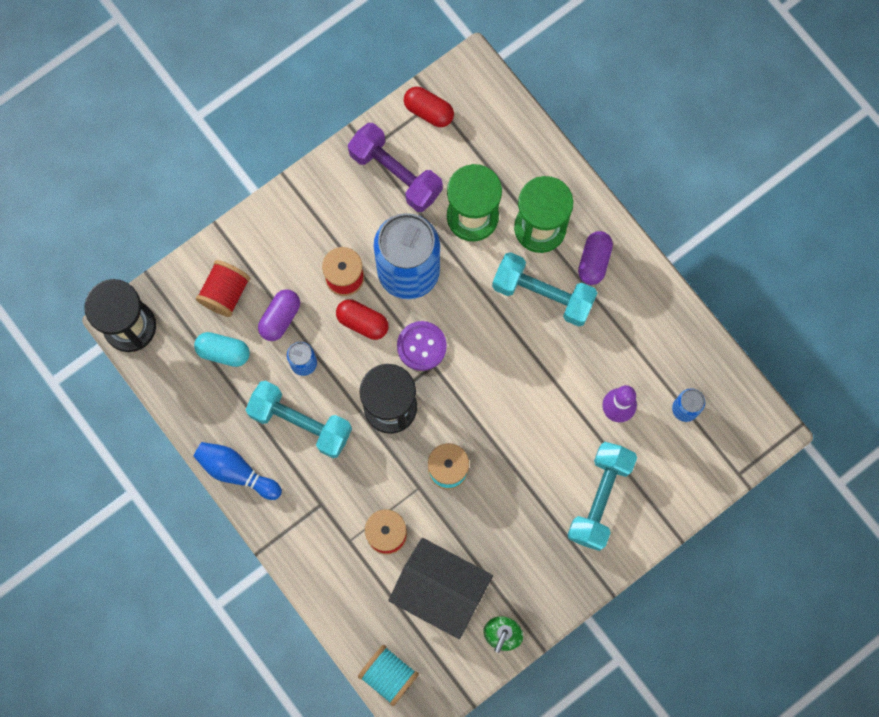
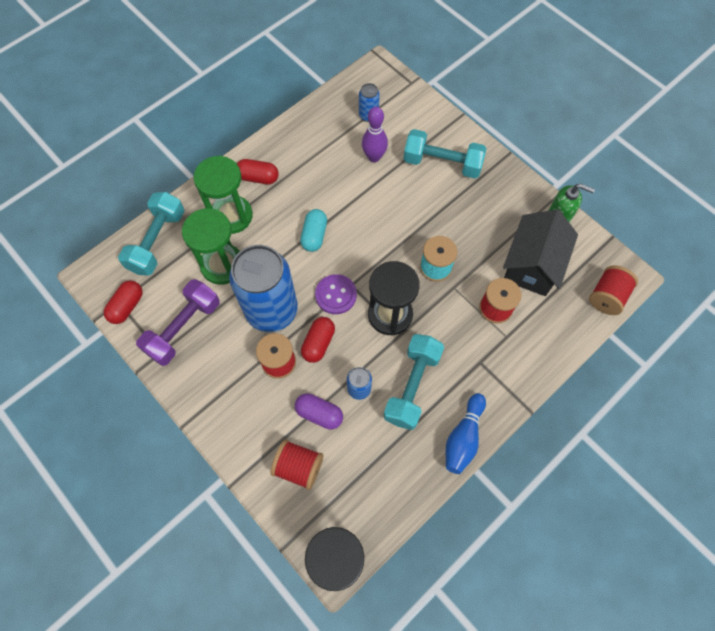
camera: 95 degrees left, 10 degrees down
turquoise capsule [194,332,250,367] -> turquoise capsule moved to [300,209,327,252]
turquoise spool [358,645,419,706] -> red spool [589,265,638,315]
turquoise dumbbell [492,252,597,327] -> turquoise dumbbell moved to [118,192,185,276]
purple capsule [578,231,613,285] -> red capsule [237,159,279,184]

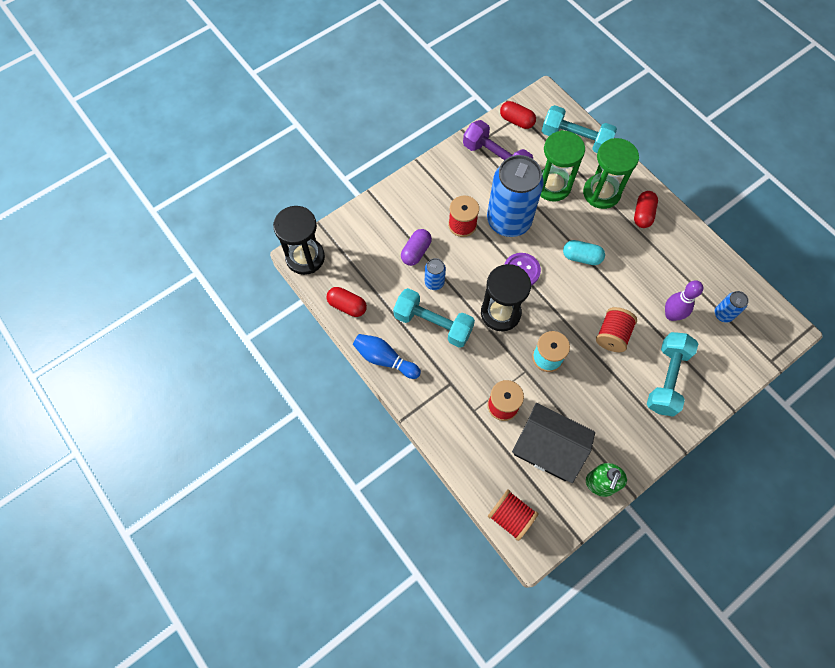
camera: 95 degrees right, 0 degrees up
red spool [271,440,323,490] -> red spool moved to [596,307,637,352]
red capsule [301,317,335,363] -> red capsule moved to [326,287,367,317]

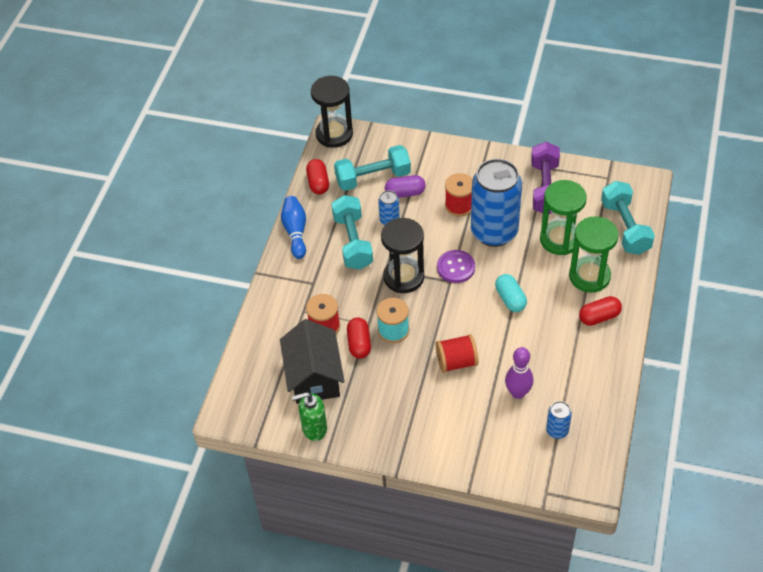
camera: 55 degrees right, 15 degrees down
red spool [488,489,539,541] -> none
red capsule [500,101,536,129] -> red capsule moved to [347,317,371,359]
turquoise dumbbell [647,332,698,417] -> turquoise dumbbell moved to [334,145,411,191]

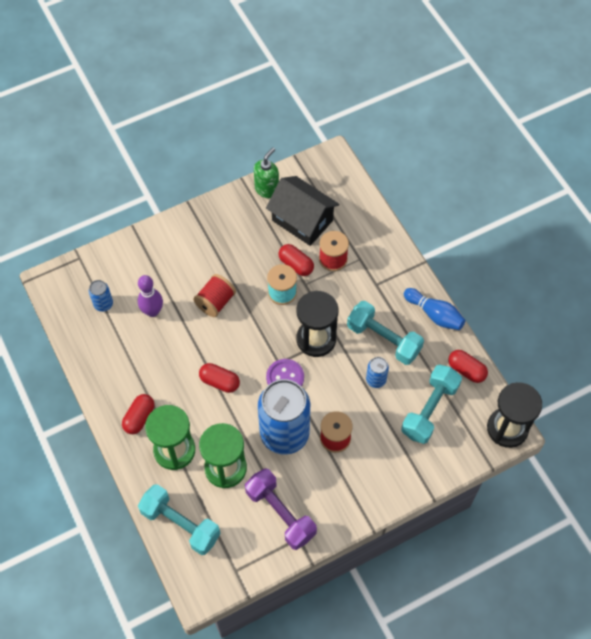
camera: 135 degrees right, 10 degrees up
purple capsule [385,175,426,198] -> none
turquoise capsule [495,274,527,312] -> red capsule [199,363,240,393]

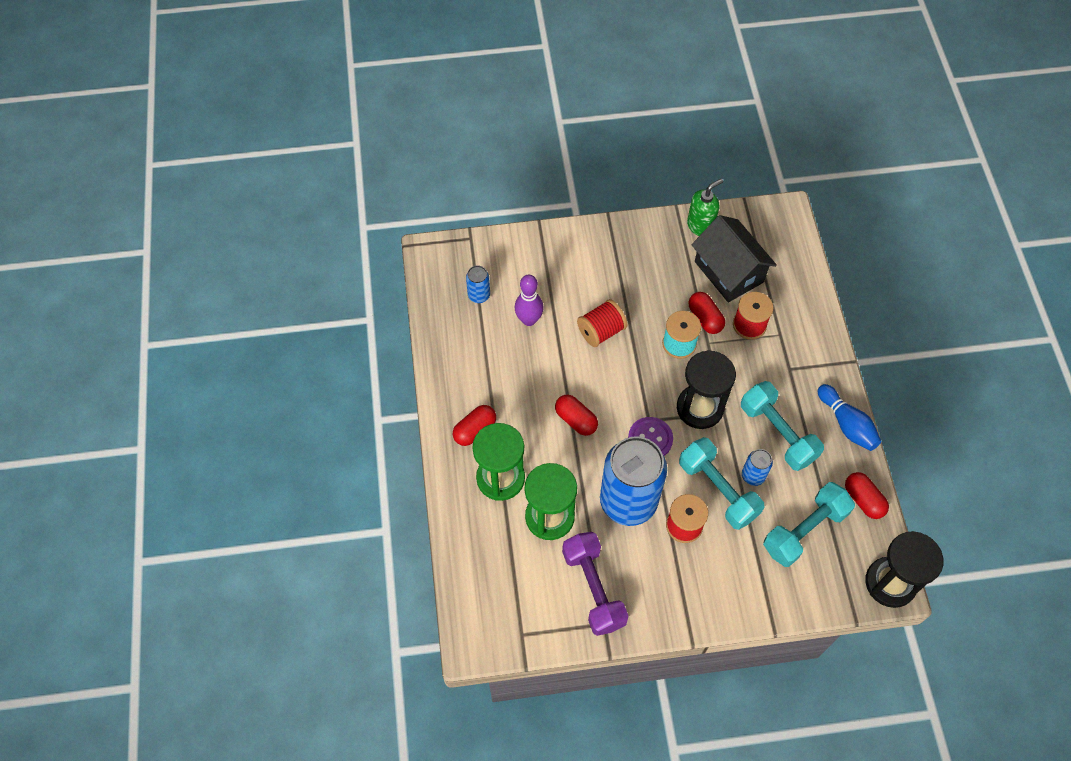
camera: 20 degrees right, 0 degrees up
turquoise dumbbell [138,484,221,555] -> turquoise dumbbell moved to [679,437,764,530]

